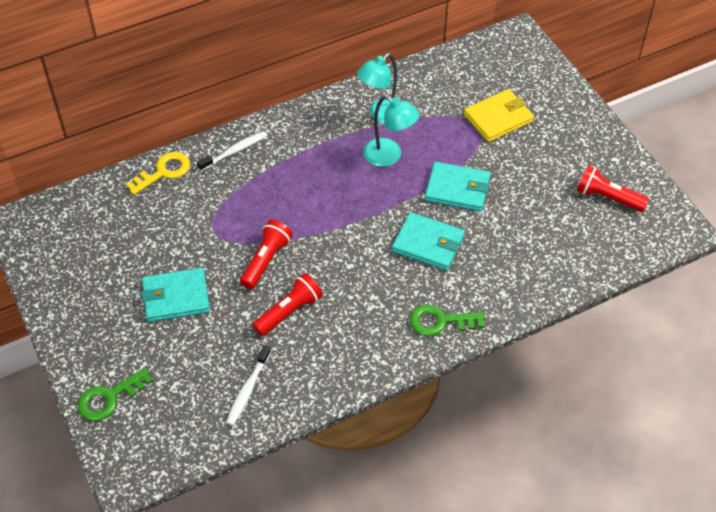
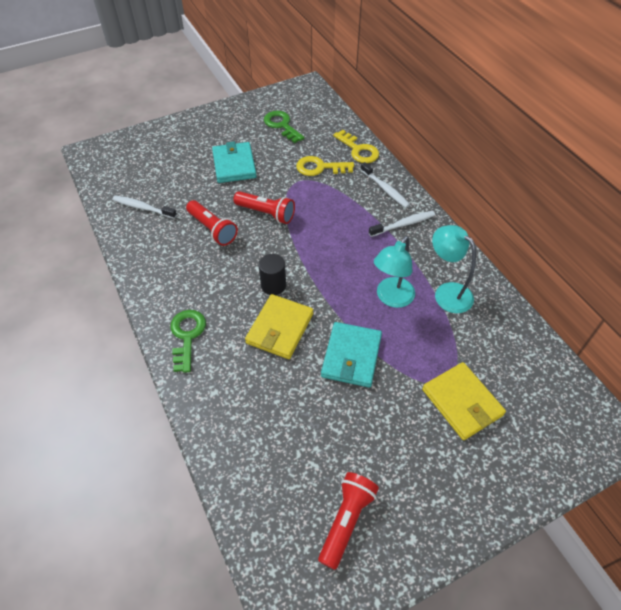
camera: 90 degrees right, 0 degrees up
green key [78,367,153,421] -> green key moved to [264,111,305,143]
turquoise wallet [392,212,465,271] -> yellow wallet [245,294,313,359]
none -> black cylinder [259,254,286,295]
none -> yellow key [296,156,354,176]
none -> white toothbrush [369,211,435,237]

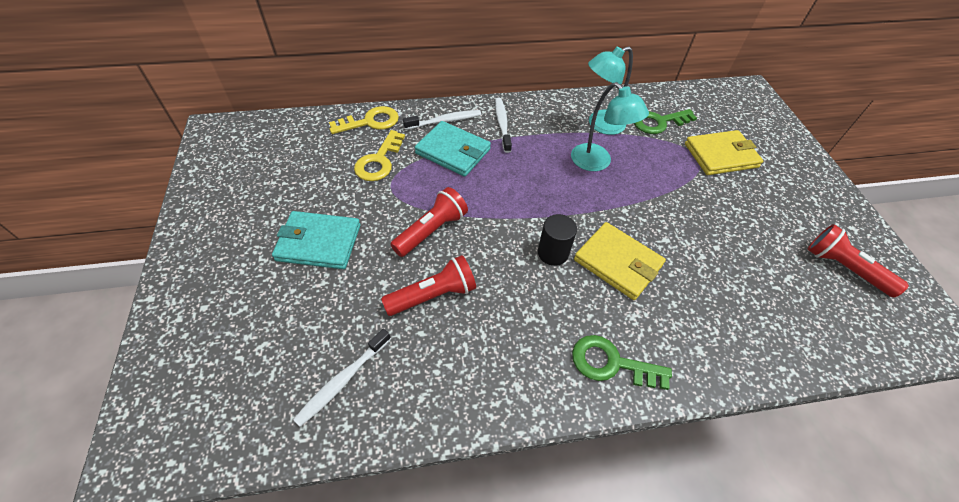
camera: 75 degrees left, 0 degrees up
green key [264,111,305,143] -> green key moved to [634,109,697,134]
turquoise wallet [321,322,382,387] -> turquoise wallet moved to [415,121,491,177]

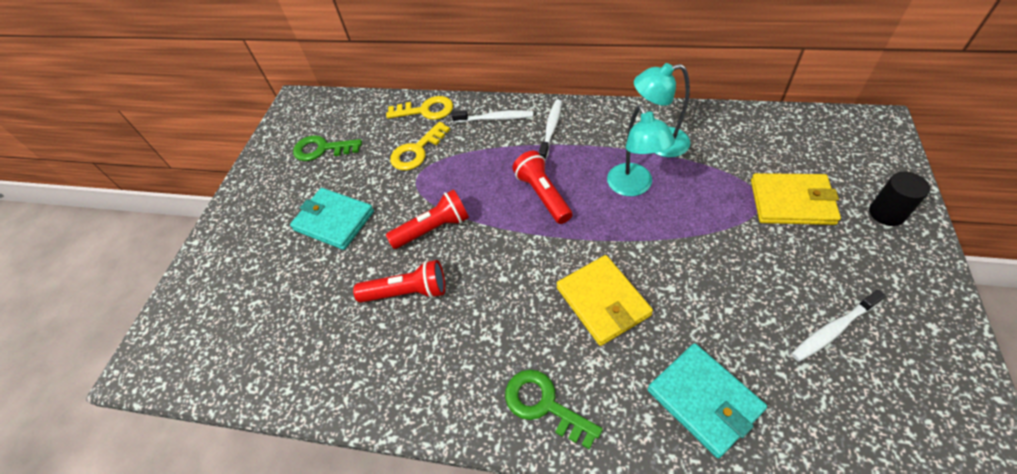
camera: 30 degrees right, 0 degrees up
white toothbrush [293,329,391,427] -> white toothbrush moved to [791,289,886,362]
turquoise wallet [415,121,491,177] -> turquoise wallet moved to [648,343,767,458]
black cylinder [538,214,577,266] -> black cylinder moved to [869,172,930,226]
green key [634,109,697,134] -> green key moved to [293,135,362,161]
red flashlight [808,224,909,297] -> red flashlight moved to [512,151,572,224]

